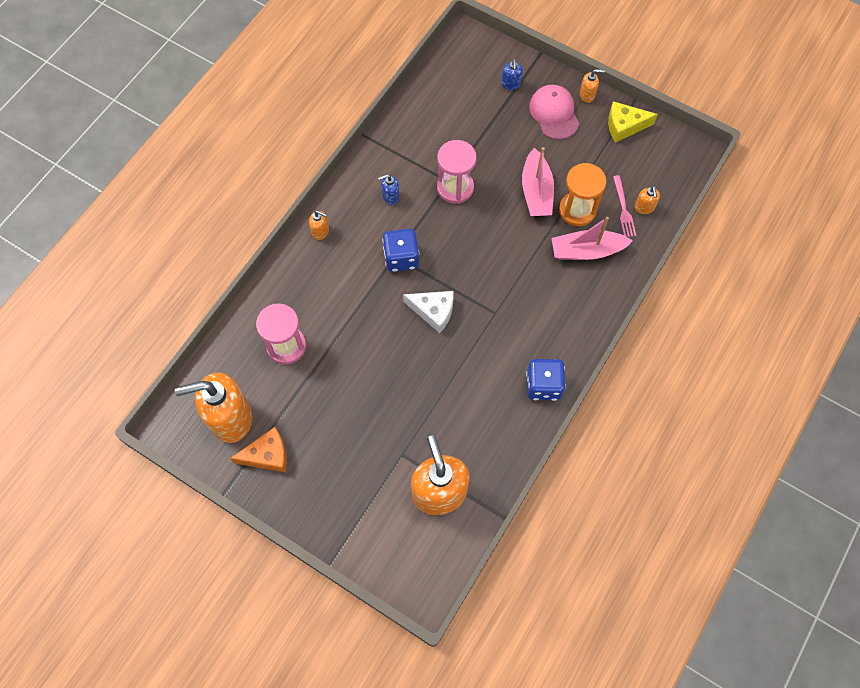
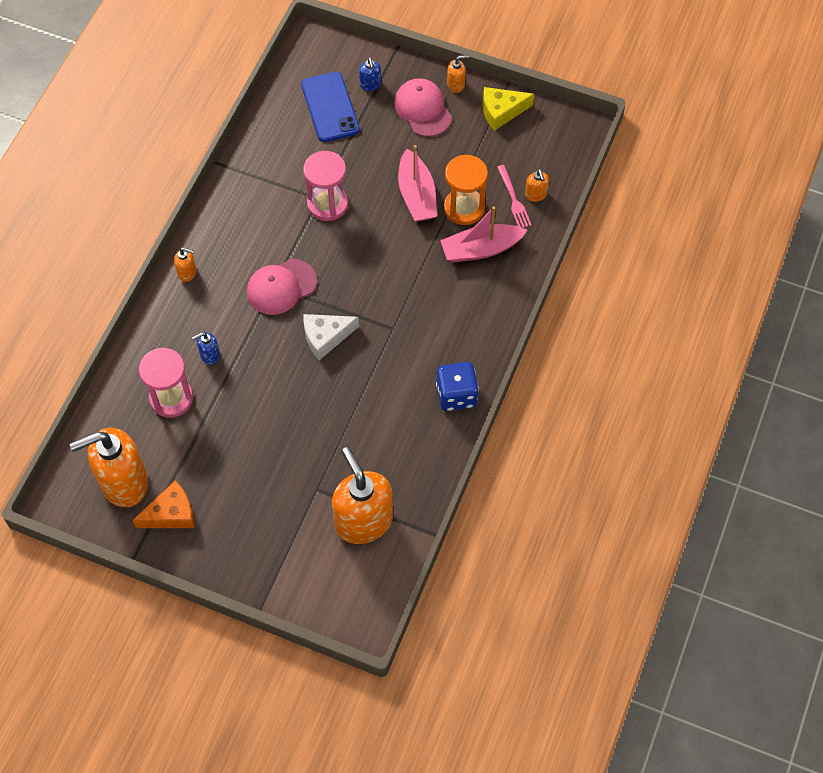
camera: 10 degrees left, 5 degrees down
blue soap dispenser [378,174,399,205] -> blue soap dispenser moved to [192,332,220,365]
blue dice [383,229,419,272] -> pink cap [247,259,317,315]
white cheese [403,291,453,333] -> white cheese turned 150 degrees clockwise [304,314,359,360]
none -> blue phone [301,72,360,142]

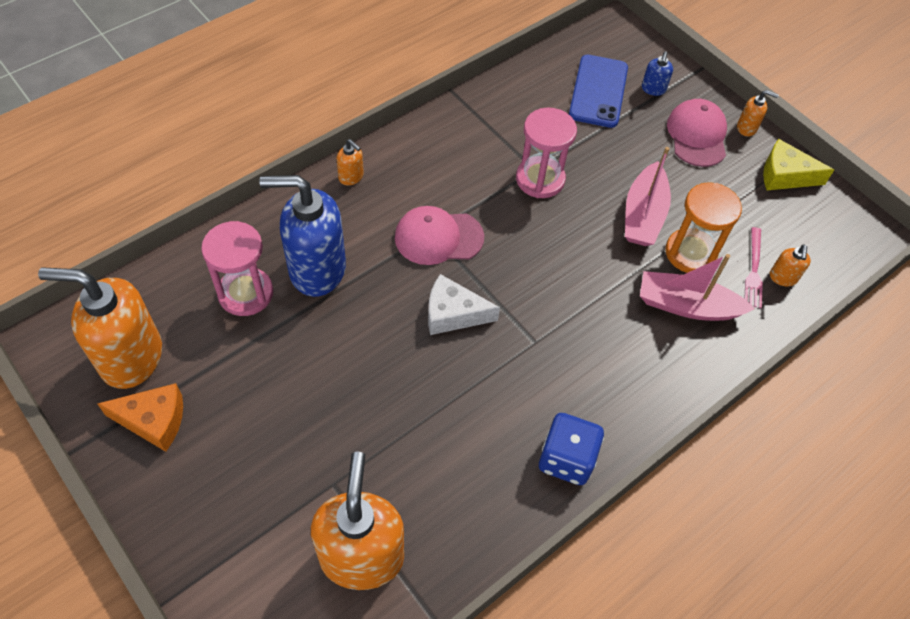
camera: 25 degrees right, 5 degrees down
blue soap dispenser [192,332,220,365] -> blue soap dispenser [259,175,346,297], size x2.38

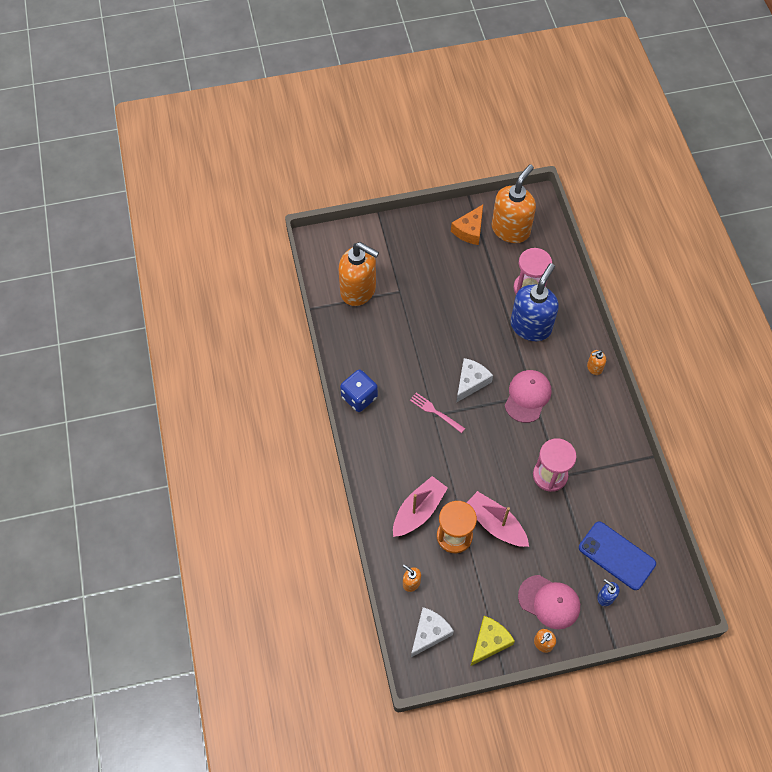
camera: 120 degrees right, 5 degrees up
pink fork [744,227,763,308] -> pink fork moved to [410,393,465,433]
none -> white cheese [411,607,454,657]

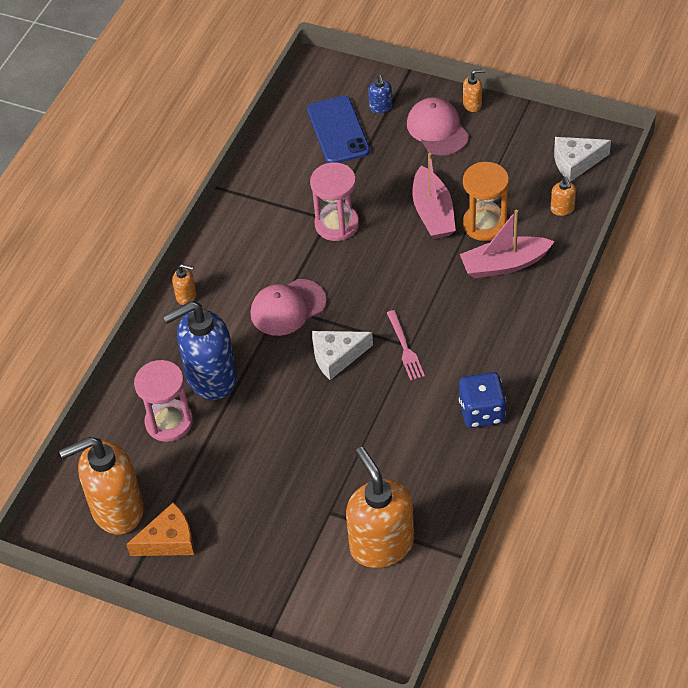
camera: 140 degrees left, 10 degrees down
yellow cheese [471,616,515,666] -> none

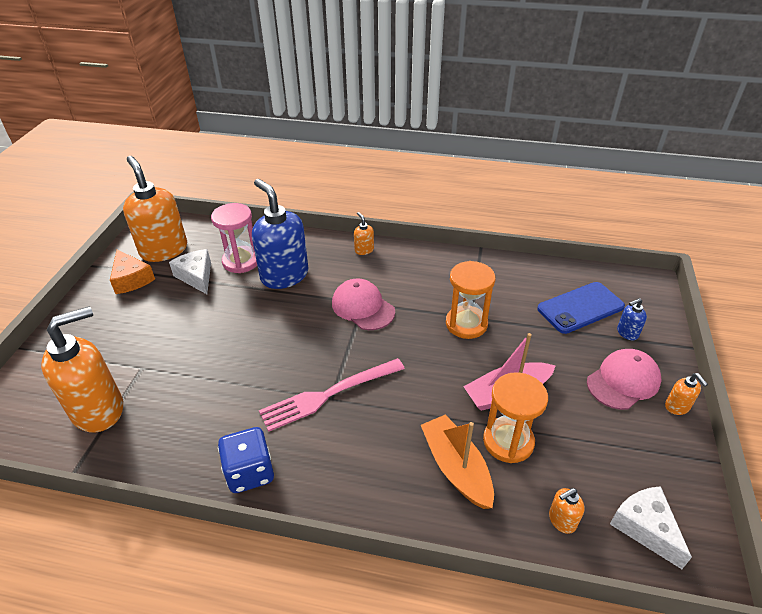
camera: 75 degrees right, 10 degrees down
orange soap dispenser [172,264,196,305] -> orange soap dispenser turned 150 degrees clockwise [354,212,374,255]
pink hourglass [310,162,359,241] -> orange hourglass [446,261,495,339]
white cheese [312,331,373,380] -> white cheese moved to [169,249,211,294]
pink fork [387,310,425,381] -> pink fork [259,358,405,432], size x1.75
pink boat [460,210,555,278] -> orange boat [421,415,494,509]

